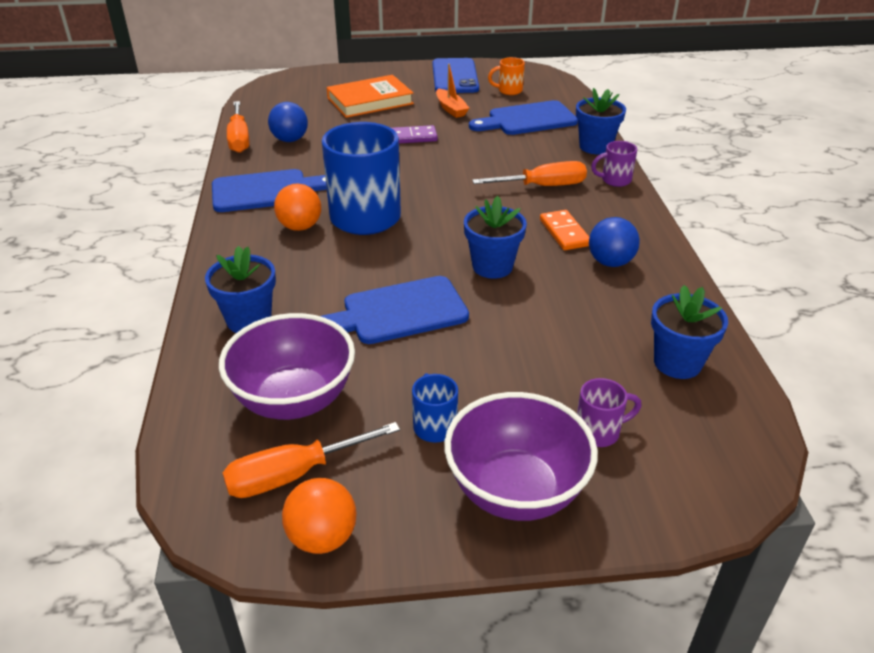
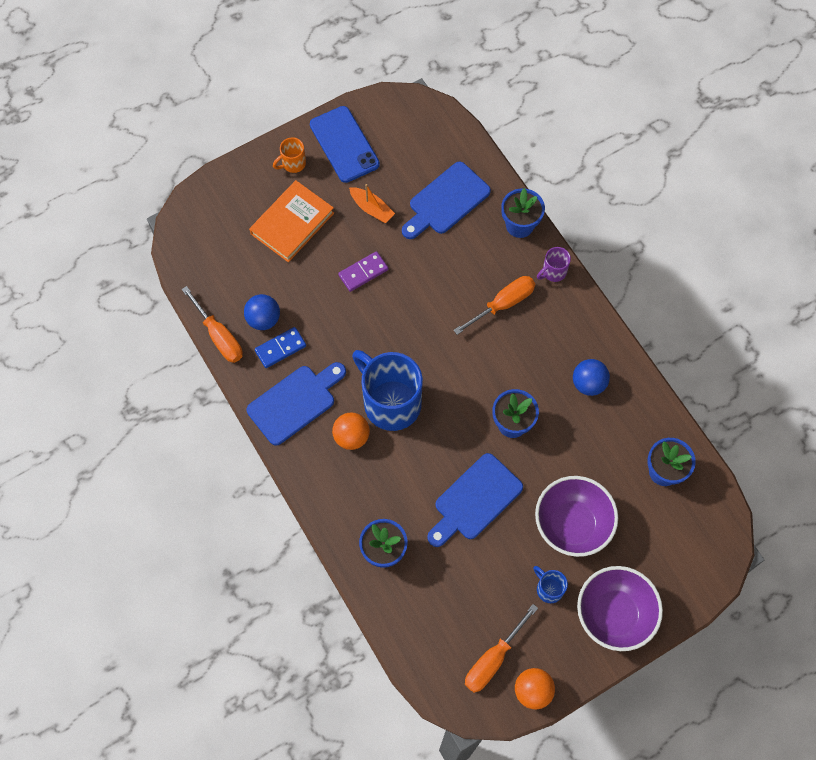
camera: 25 degrees left, 30 degrees up
purple bowl [219,313,355,420] -> purple bowl moved to [535,476,618,557]
orange mug [488,57,525,95] -> orange mug moved to [273,137,306,173]
orange domino [540,210,589,250] -> none
purple mug [577,378,641,447] -> none
none -> blue domino [255,327,306,368]

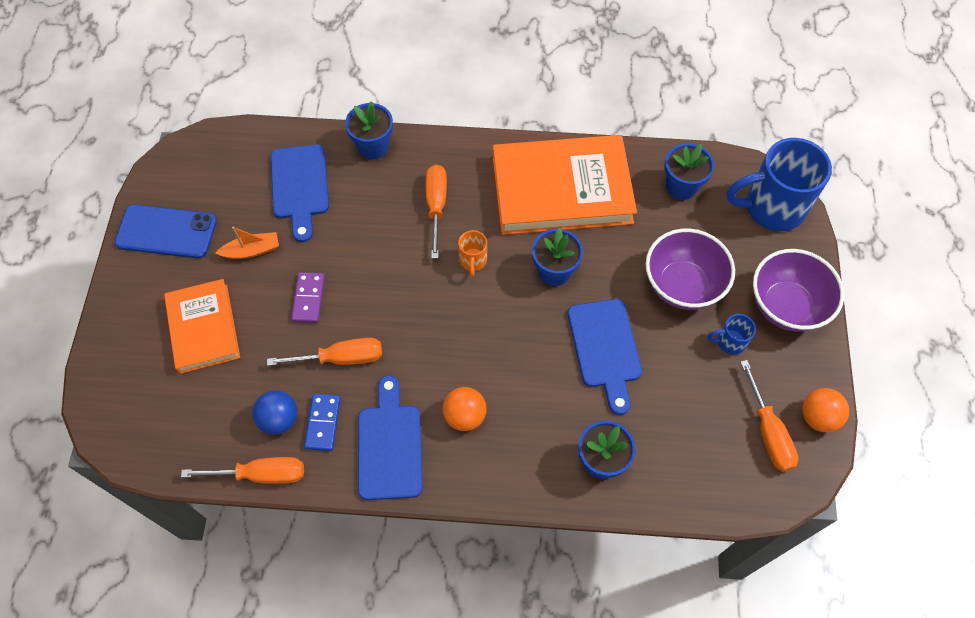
camera: 55 degrees left, 5 degrees down
orange mug [273,137,306,173] -> orange mug moved to [458,230,487,277]
blue mug [352,350,423,431] -> blue mug moved to [726,138,832,231]
purple mug [537,247,571,282] -> none
blue ball [573,359,610,396] -> orange book [493,135,637,235]
none -> orange screwdriver [267,338,382,366]

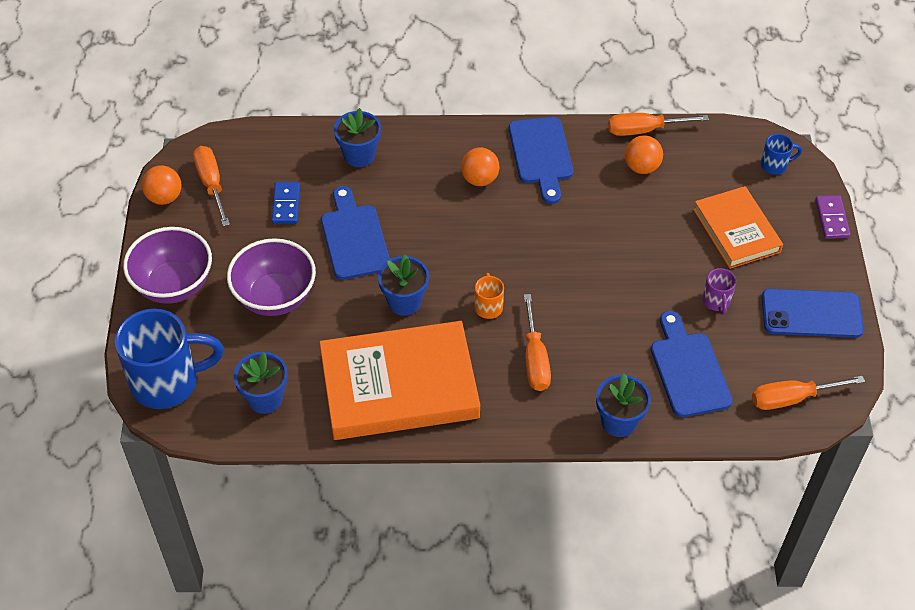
camera: 175 degrees right, 10 degrees down
orange boat [216,227,279,259] -> purple mug [702,268,736,315]
blue ball [252,390,298,435] -> orange ball [625,135,663,174]
orange screwdriver [267,338,382,366] -> orange screwdriver moved to [752,376,865,410]
purple domino [291,272,325,323] -> purple domino moved to [815,195,850,239]
blue domino [304,394,341,451] -> blue domino moved to [272,182,300,224]
blue mug [708,314,756,355] -> blue mug moved to [761,134,802,175]

